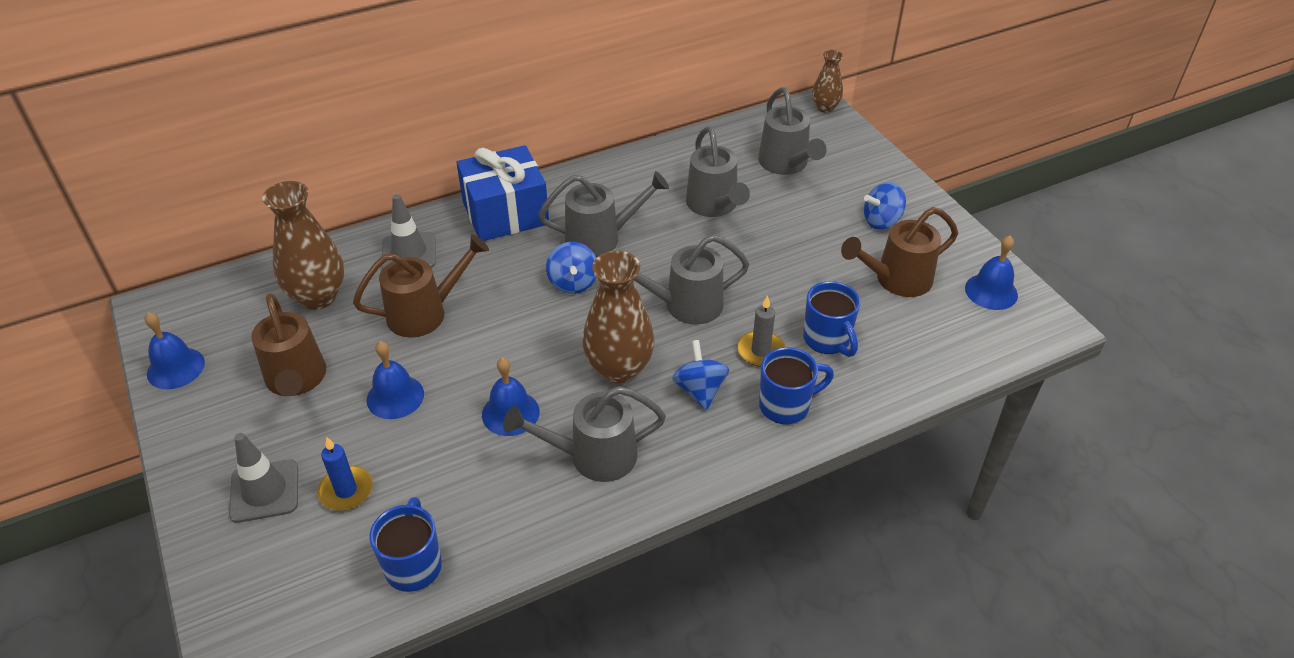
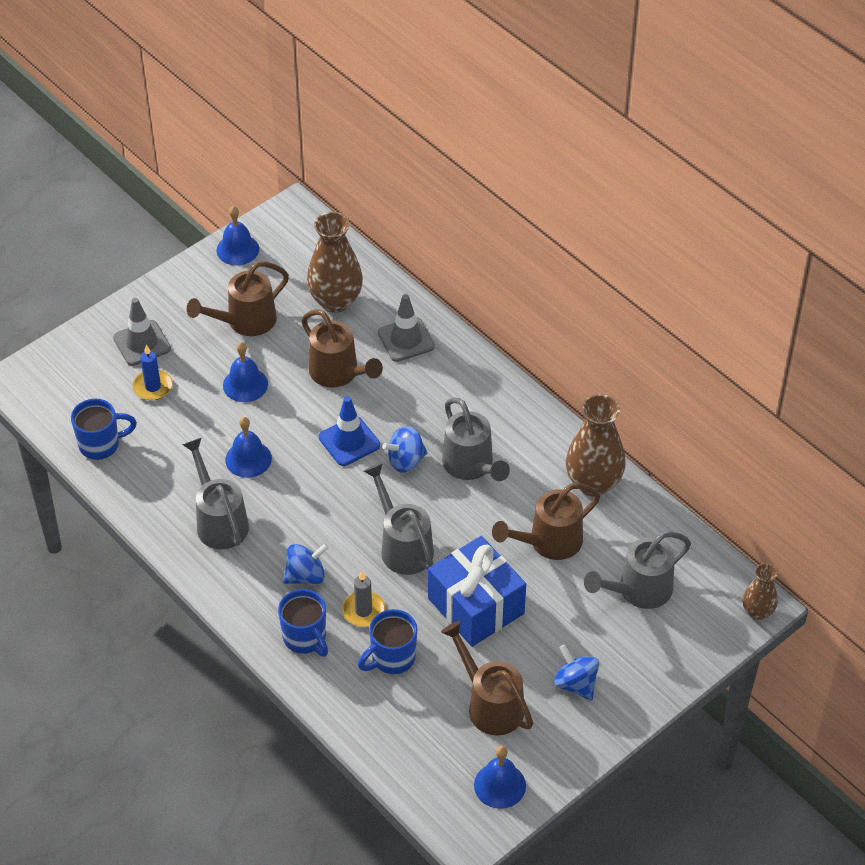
camera: 75 degrees right, 5 degrees up
blue gift [456,145,549,241] -> blue gift moved to [428,536,526,647]
brown vase [582,251,655,383] -> brown vase moved to [566,394,626,496]
grey watering can [686,126,750,217] -> brown watering can [492,483,600,560]
none -> blue traffic cone [319,396,380,466]

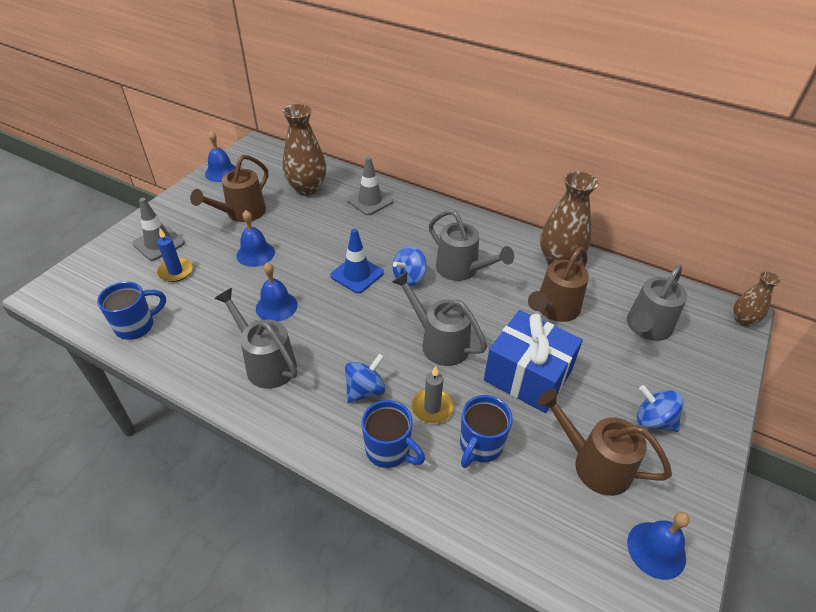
camera: 20 degrees left, 5 degrees down
brown watering can [301,309,383,388] -> none

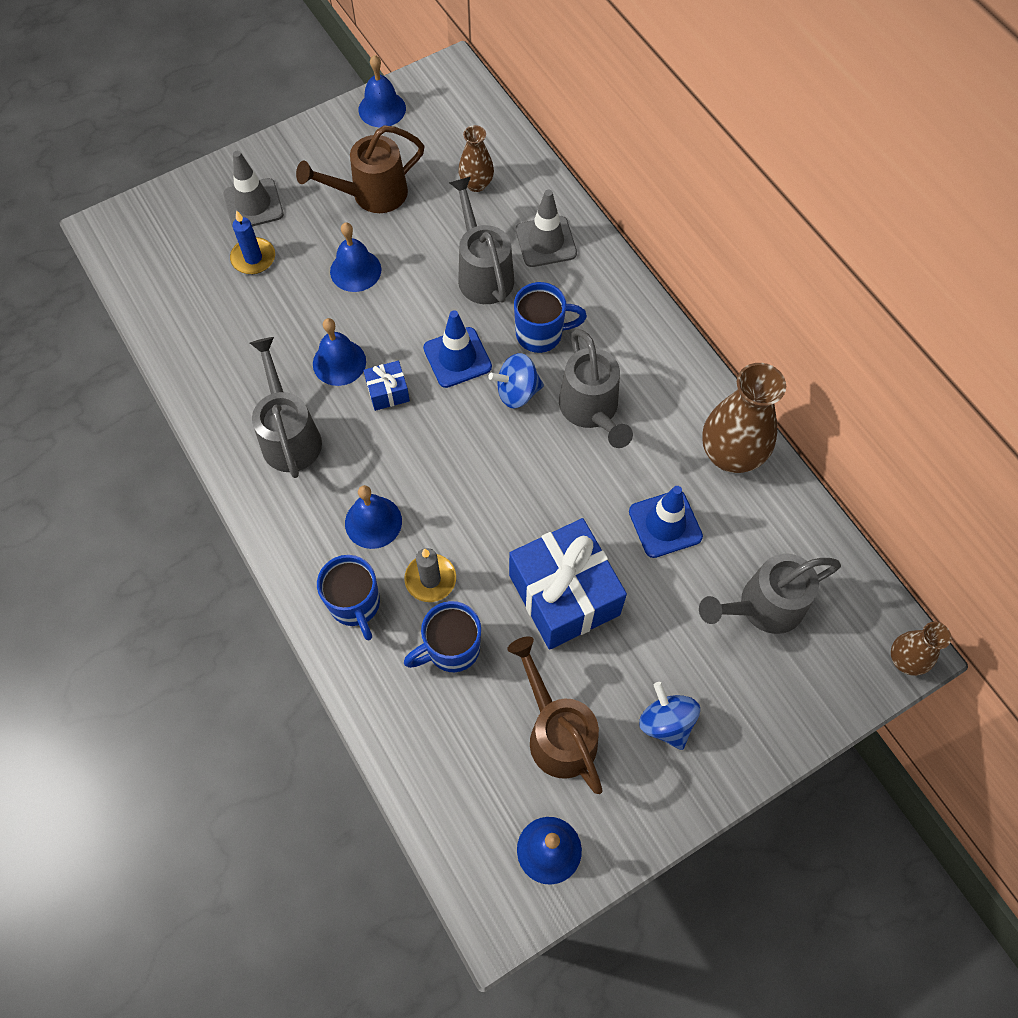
camera: 30 degrees right, 20 degrees up
blue mug [97,281,166,340] -> blue mug moved to [514,282,587,353]
brown vase [283,104,326,195] -> brown vase [458,125,494,192], size x0.56
blue spinning top [345,353,386,403] -> blue bell [345,485,402,549]
grey watering can [392,272,487,366] -> grey watering can moved to [449,177,514,304]
brown watering can [528,247,589,322] -> blue traffic cone [629,486,703,558]
none -> blue gift [363,361,410,411]

